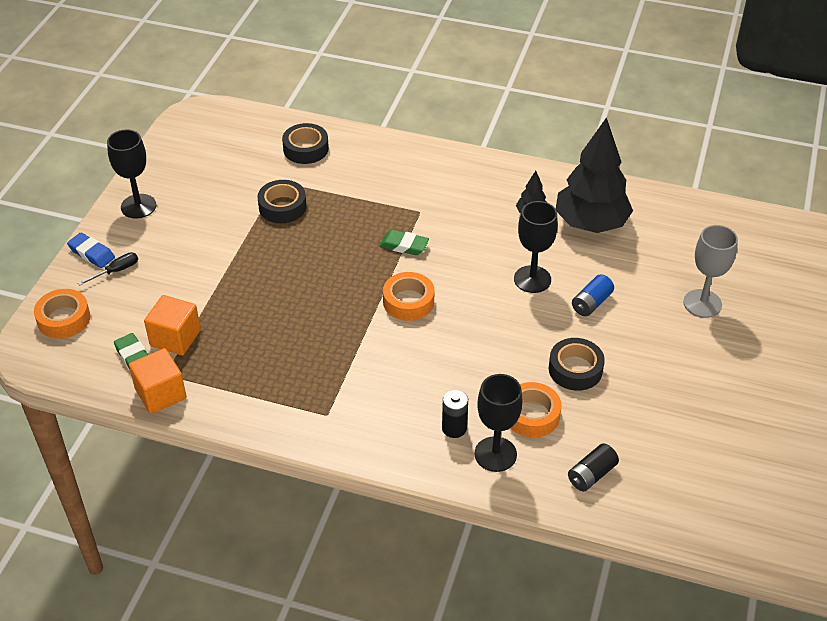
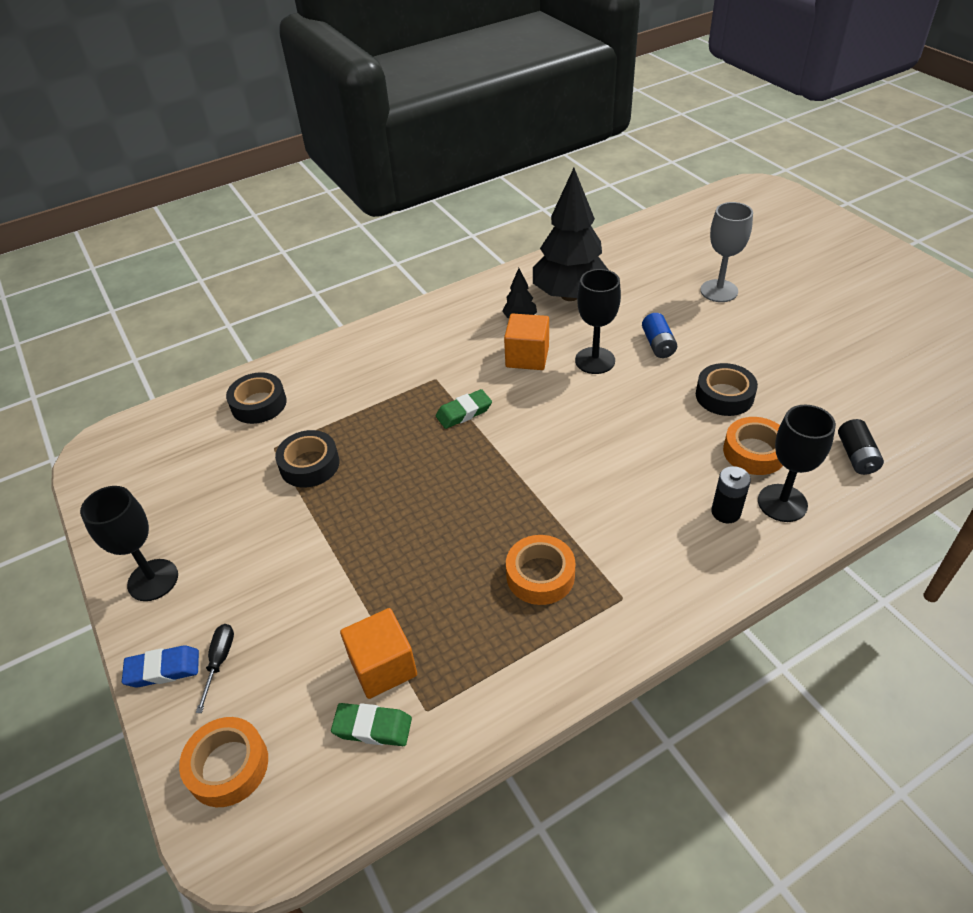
camera: 45 degrees left, 0 degrees up
orange cube [129,348,187,414] -> orange cube moved to [504,313,549,370]
orange tape [383,272,435,321] -> orange tape moved to [506,535,575,605]

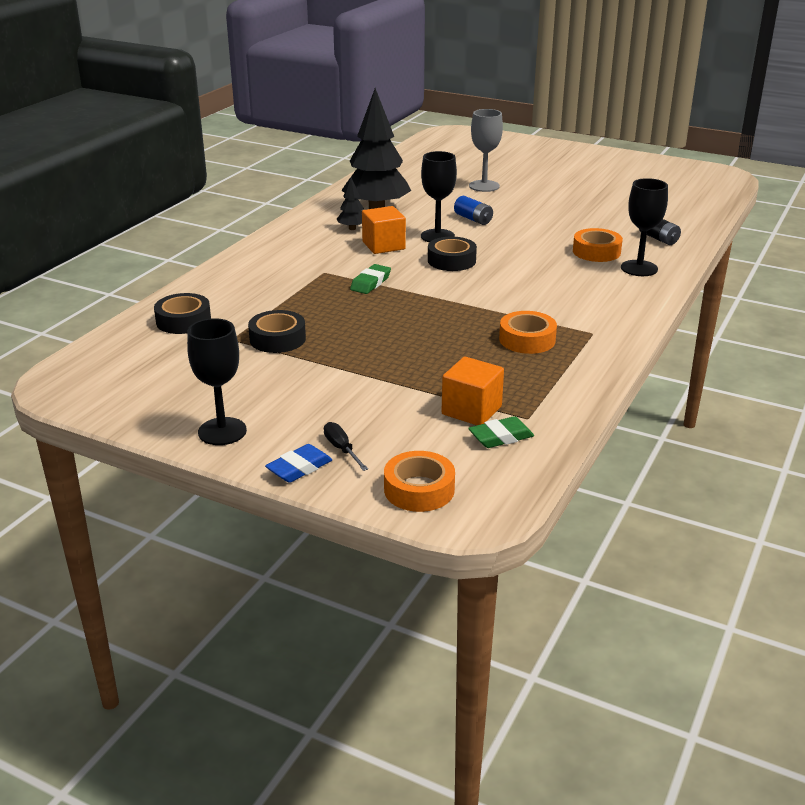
camera: 35 degrees left, 15 degrees down
black tape [696,363,758,416] -> black tape moved to [428,237,477,271]
black battery [711,466,751,523] -> none

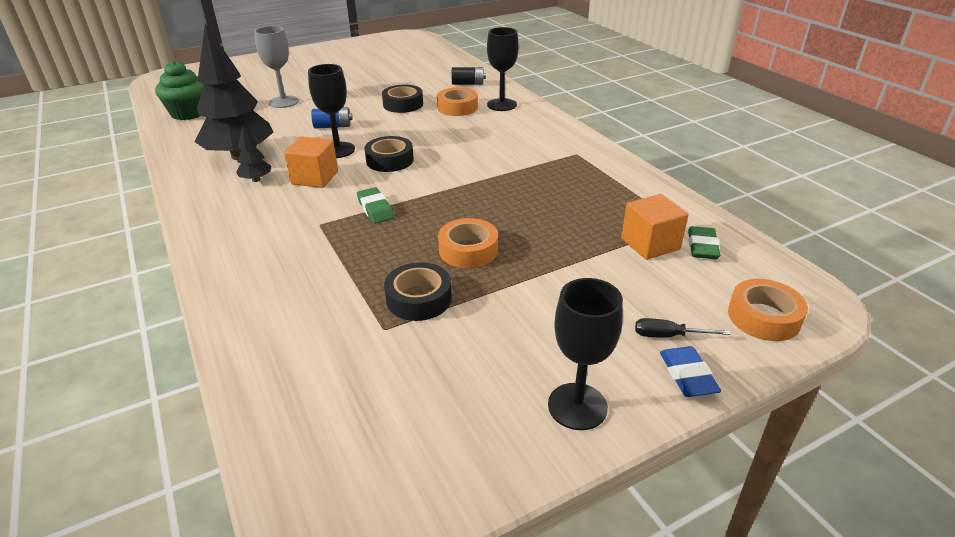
camera: 55 degrees left, 5 degrees up
black tape [154,293,211,334] -> black tape moved to [382,85,423,113]
orange tape [499,311,557,354] -> orange tape moved to [438,218,498,268]
none -> green cupcake [155,61,204,120]

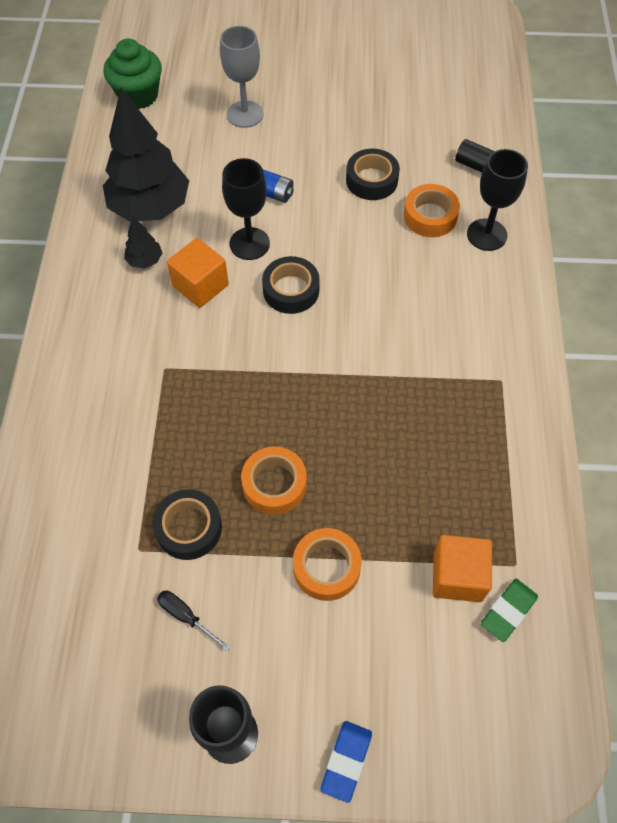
camera: 30 degrees right, 25 degrees up
green eraser [357,187,394,224] -> none
black screwdriver [635,318,730,338] -> black screwdriver moved to [157,591,231,651]
orange tape [728,279,808,341] -> orange tape moved to [293,528,362,601]

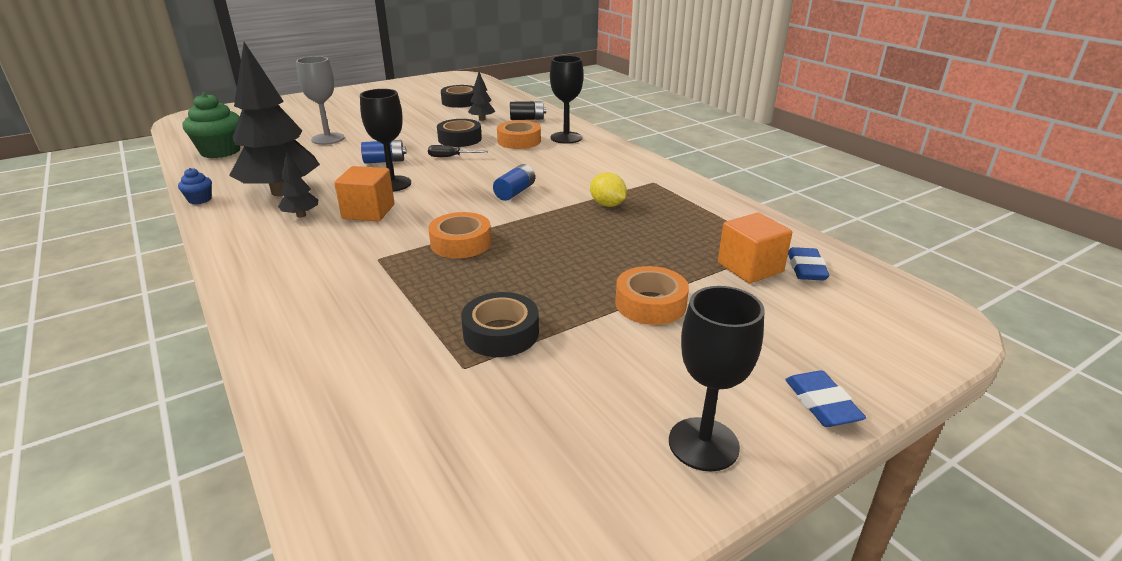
camera: 35 degrees left, 30 degrees down
black screwdriver [157,591,231,651] -> black screwdriver moved to [428,145,488,157]
orange tape [241,447,307,515] -> orange tape moved to [428,212,491,258]
black tape [262,256,320,314] -> black tape moved to [441,85,475,108]
green eraser [481,579,538,642] -> blue eraser [788,247,829,280]
none -> blue cupcake [178,168,212,204]
none -> black tree [468,72,495,121]
none -> blue battery [493,164,535,201]
none -> yellow lemon [590,172,627,207]

